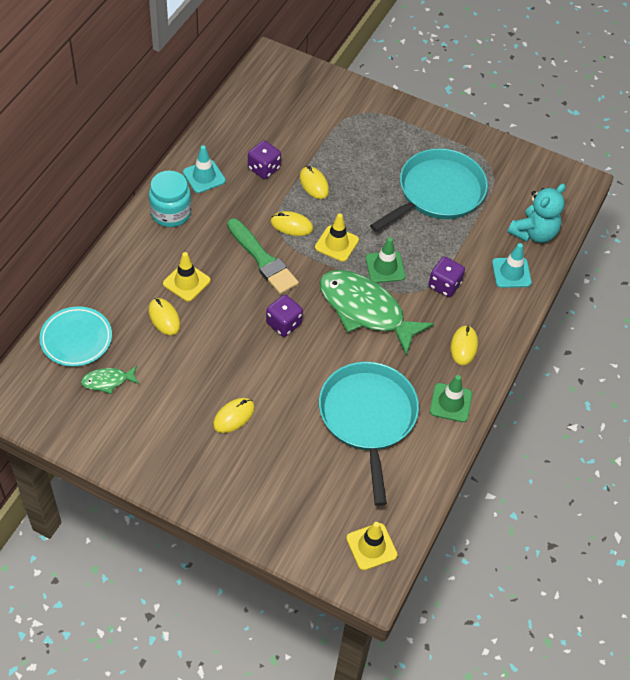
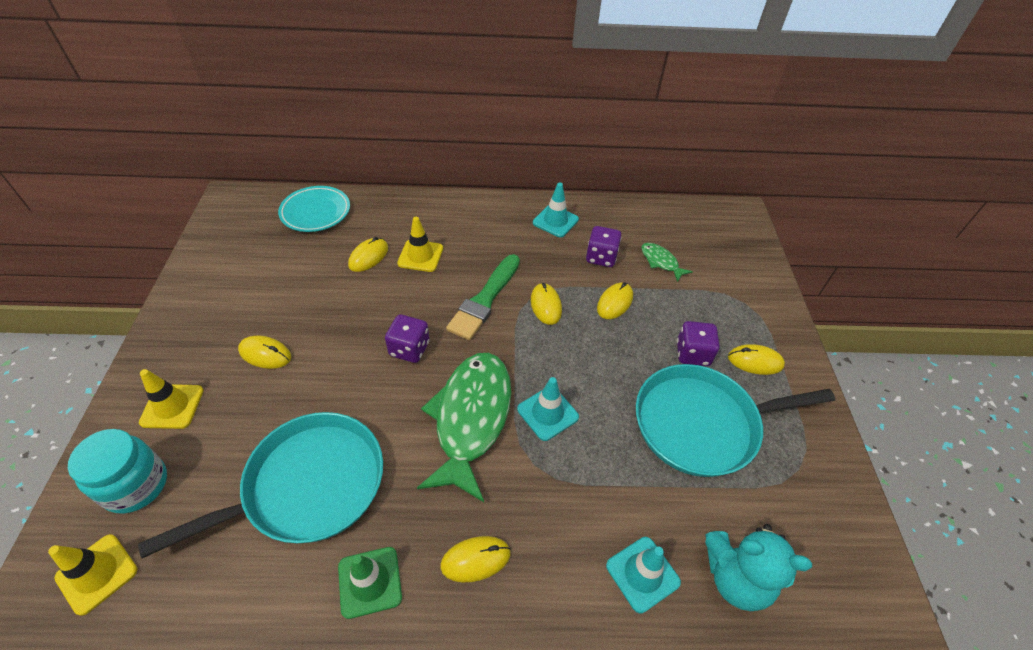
camera: 65 degrees right, 5 degrees down
green fish [81,365,139,394] -> green fish moved to [641,243,693,282]
turquoise jar [149,170,192,227] -> turquoise jar moved to [68,429,167,514]
yellow traffic cone [315,213,359,262] -> yellow traffic cone moved to [139,369,204,429]
green traffic cone [366,237,406,283] -> turquoise traffic cone [517,377,579,441]
turquoise pan [370,148,488,232] -> turquoise pan turned 150 degrees clockwise [636,364,835,477]
purple dice [429,257,465,297] -> purple dice moved to [677,321,720,366]
none -> yellow mouse [728,344,785,375]

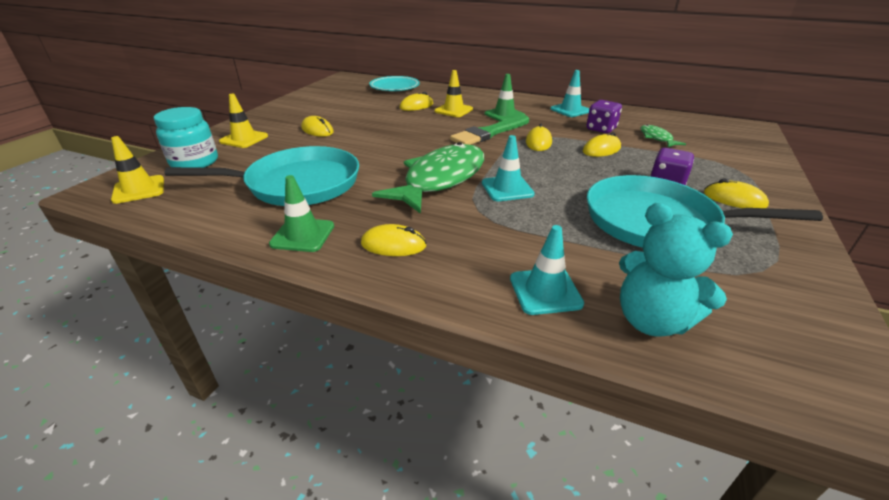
camera: 25 degrees right, 15 degrees down
purple dice [385,314,430,363] -> none
none -> green traffic cone [484,74,525,121]

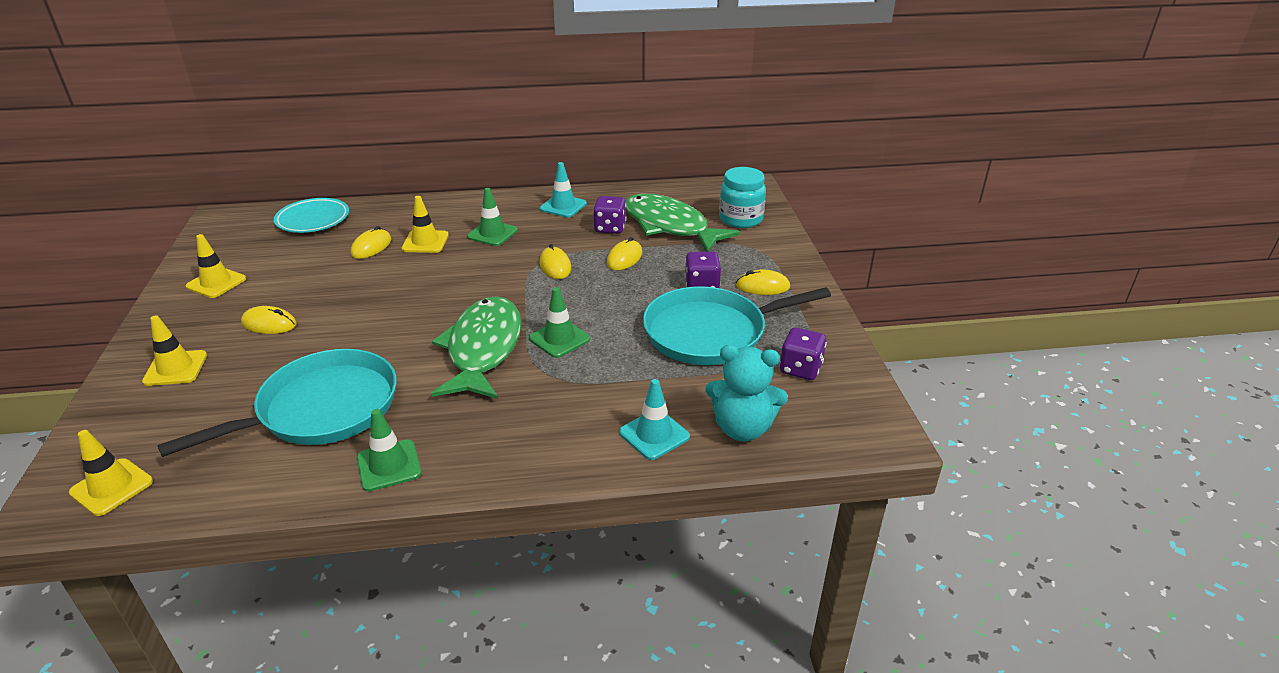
camera: 30 degrees left, 0 degrees up
turquoise jar [154,107,218,168] -> turquoise jar moved to [719,167,766,228]
yellow mouse [361,224,427,256] -> none
green brush [450,115,529,145] -> none
turquoise traffic cone [482,135,535,201] -> green traffic cone [529,287,590,358]
green fish [640,125,686,147] -> green fish [626,194,740,252], size x2.24
none -> yellow traffic cone [185,234,246,298]
none -> purple dice [780,327,827,380]

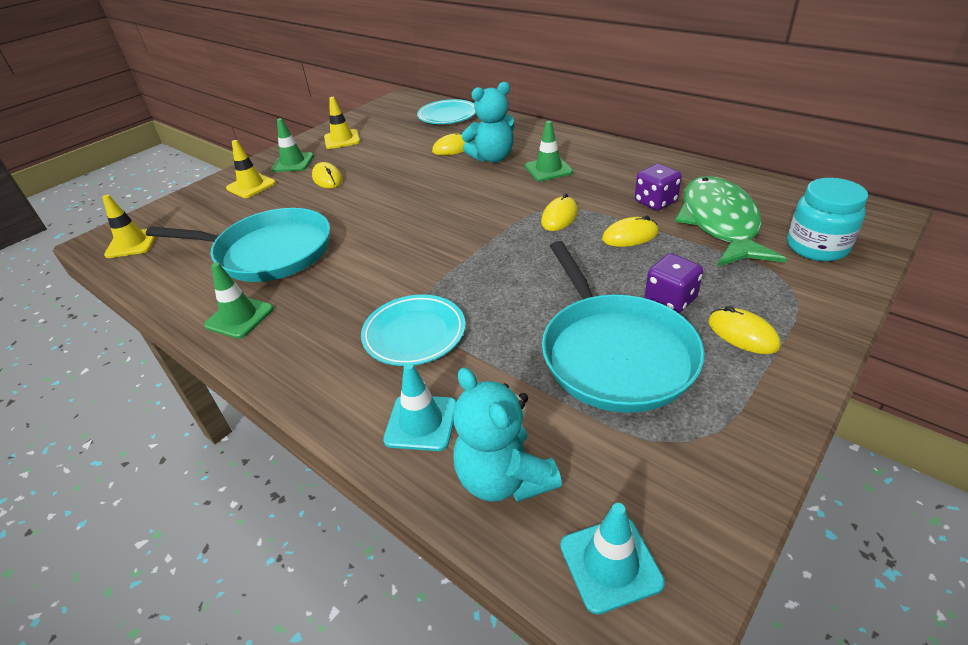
camera: 50 degrees right, 5 degrees up
yellow traffic cone [402,196,449,253] -> turquoise teddy bear [461,82,514,163]
green fish [431,296,522,399] -> none
green traffic cone [529,287,590,358] -> green traffic cone moved to [271,118,314,172]
turquoise traffic cone [540,162,587,218] -> turquoise traffic cone moved to [560,503,665,614]
turquoise pan [643,286,831,365] -> turquoise pan turned 135 degrees counterclockwise [542,241,705,413]
purple dice [780,327,827,380] -> none
none -> turquoise plate [361,295,466,366]

